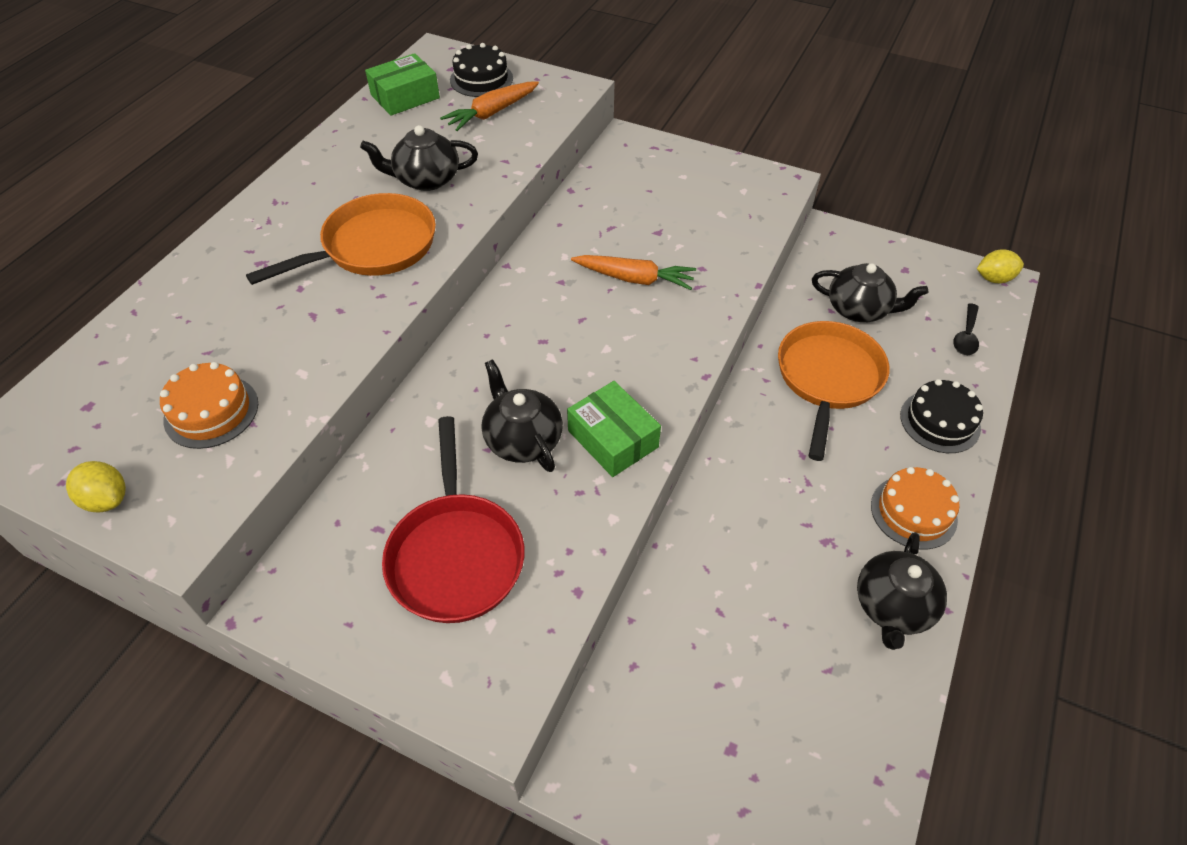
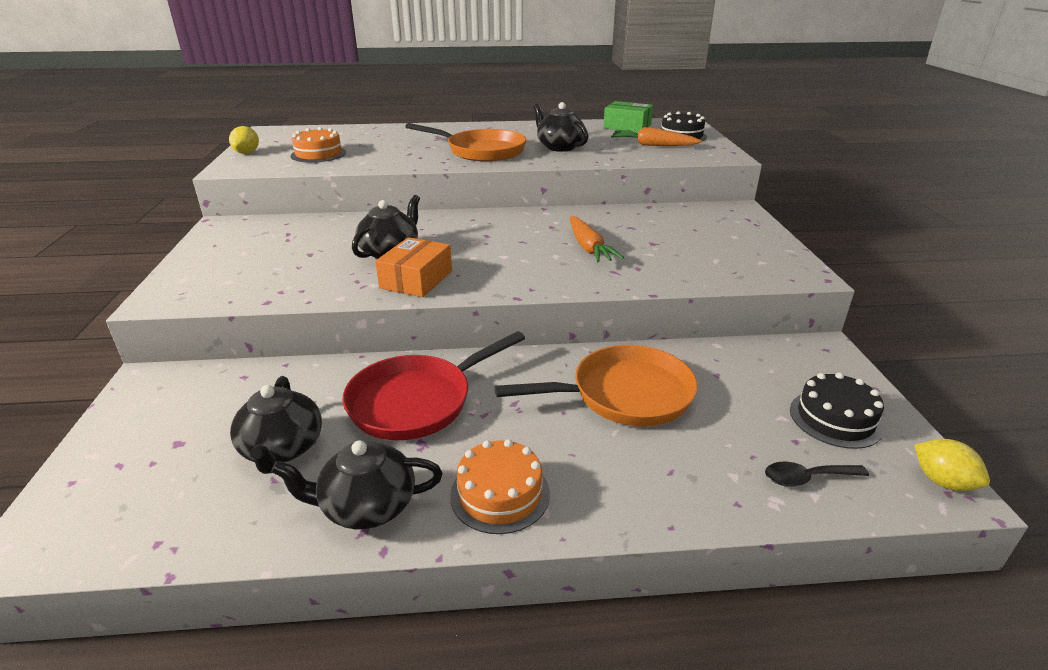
camera: 60 degrees right, 20 degrees down
red pan [382,416,525,623] -> red pan moved to [343,331,525,440]
green box [567,381,661,477] -> orange box [375,237,452,297]
black teapot [812,263,928,322] -> black teapot moved to [230,376,322,474]
black cake [900,379,983,453] -> black cake moved to [790,372,884,449]

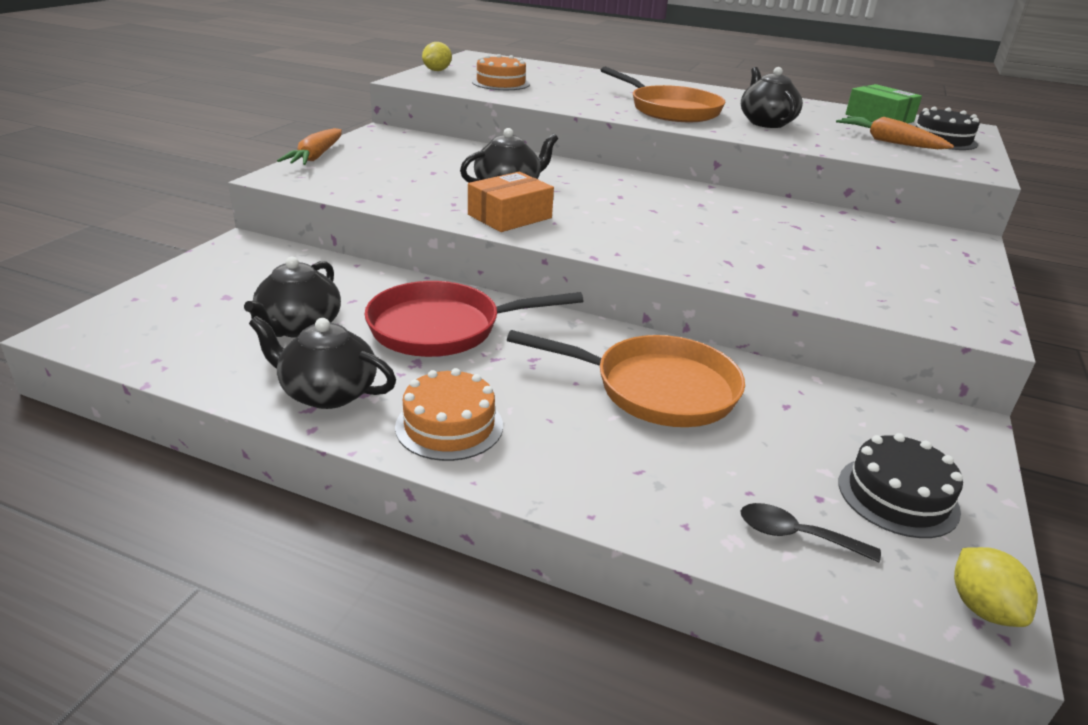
camera: 25 degrees right, 0 degrees up
orange carrot [570,216,624,263] -> orange carrot moved to [277,128,342,165]

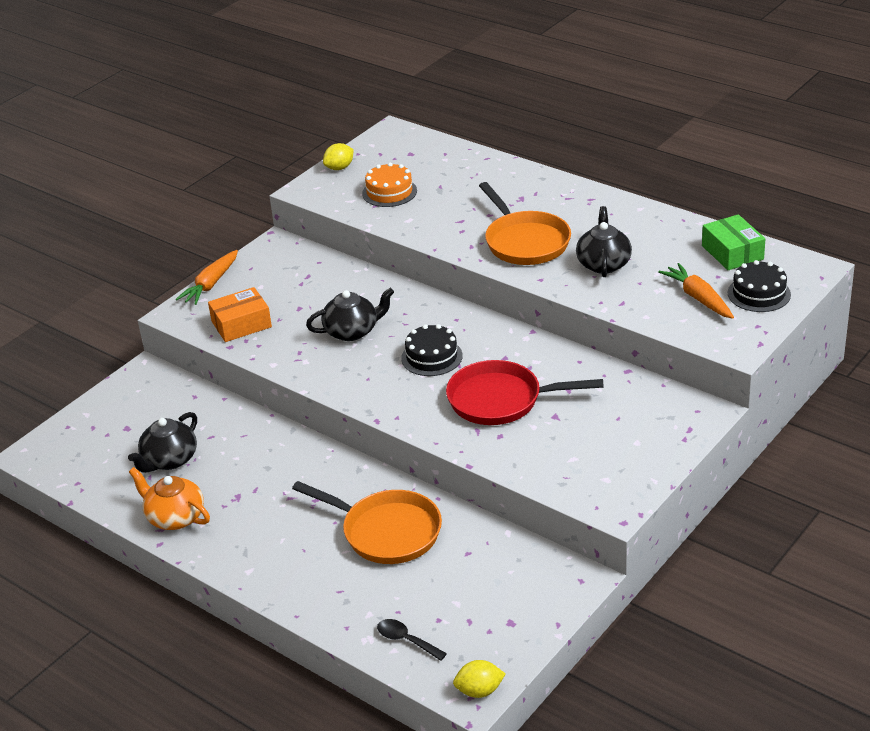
camera: 20 degrees right, 5 degrees up
black teapot [249,316,396,409] -> orange teapot [129,467,210,530]
red pan [365,281,584,357] -> red pan moved to [446,360,603,425]
orange cake [395,368,503,461] -> none
orange box [468,172,554,232] -> orange box moved to [208,287,272,342]
black cake [838,433,963,538] -> black cake moved to [401,324,463,376]
yellow lemon [954,547,1038,627] -> yellow lemon turned 75 degrees clockwise [453,660,506,698]

